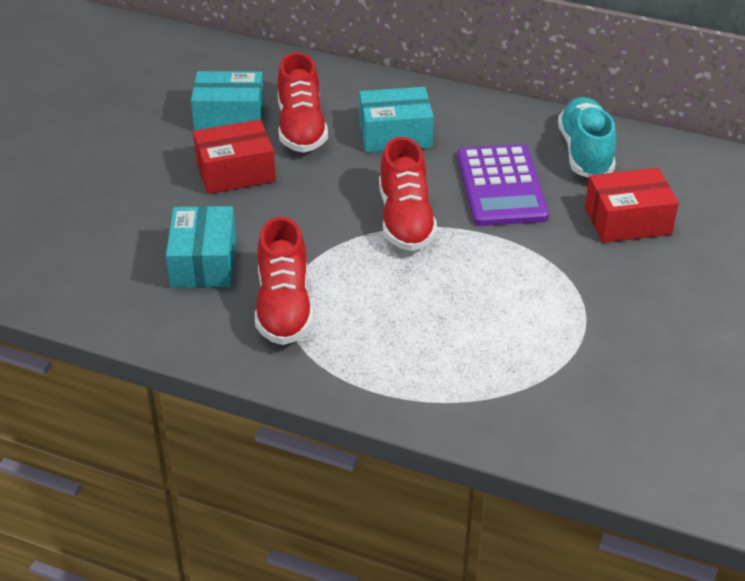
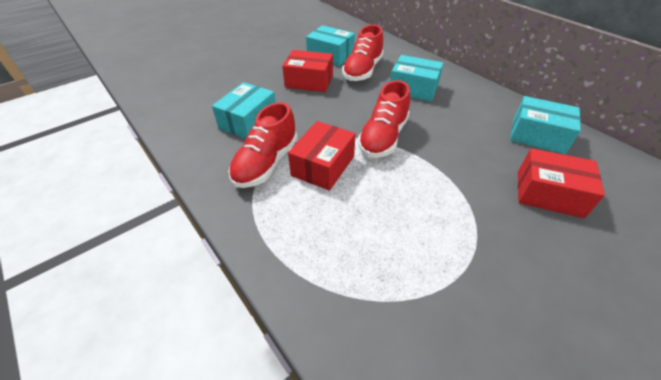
camera: 30 degrees right, 5 degrees up
purple calculator [457,144,549,226] -> none
turquoise shoe [558,97,616,177] -> turquoise box [510,96,581,154]
none -> red box [288,121,356,191]

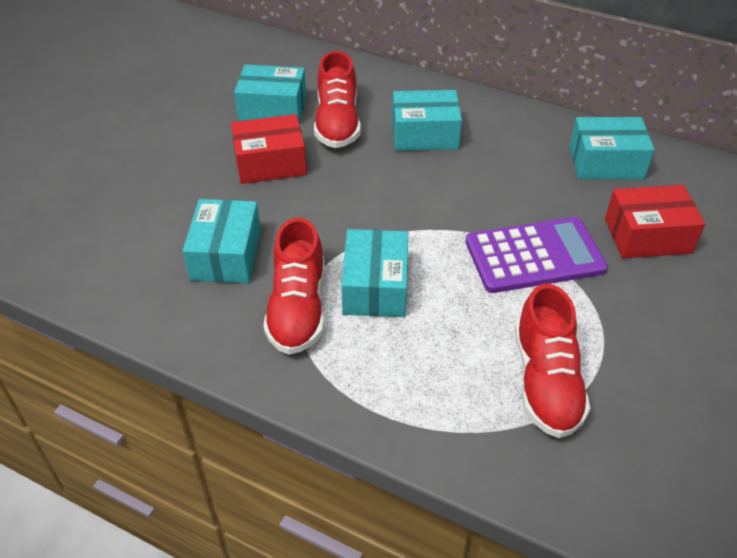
camera: 25 degrees left, 0 degrees up
red box [288,121,356,191] -> turquoise box [341,229,408,317]
red shoe [358,80,410,158] -> red shoe moved to [515,284,591,438]
none -> purple calculator [466,217,608,293]

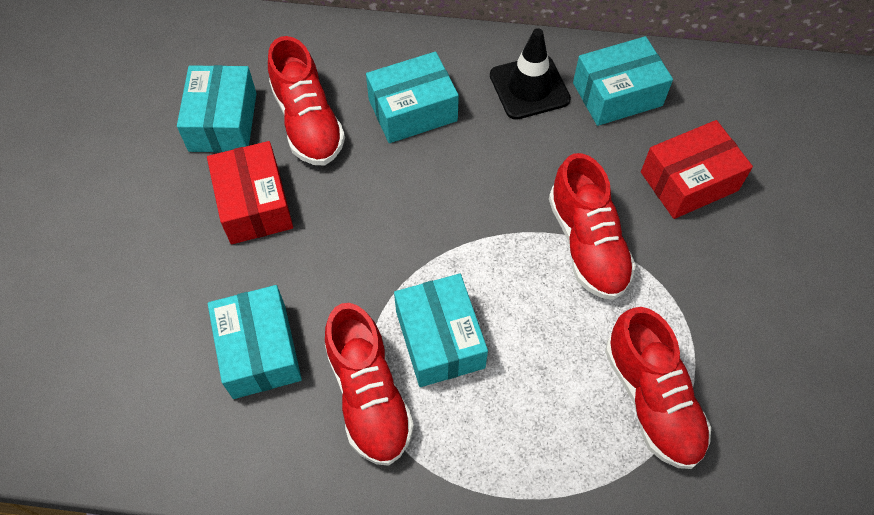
camera: 20 degrees left, 15 degrees up
red box [231,114,307,184] -> red box turned 75 degrees counterclockwise [207,141,293,244]
turquoise box [234,64,306,123] -> turquoise box turned 75 degrees counterclockwise [177,65,257,152]
purple calculator [466,217,608,293] -> red shoe [549,153,636,300]
none -> black traffic cone [490,28,571,120]

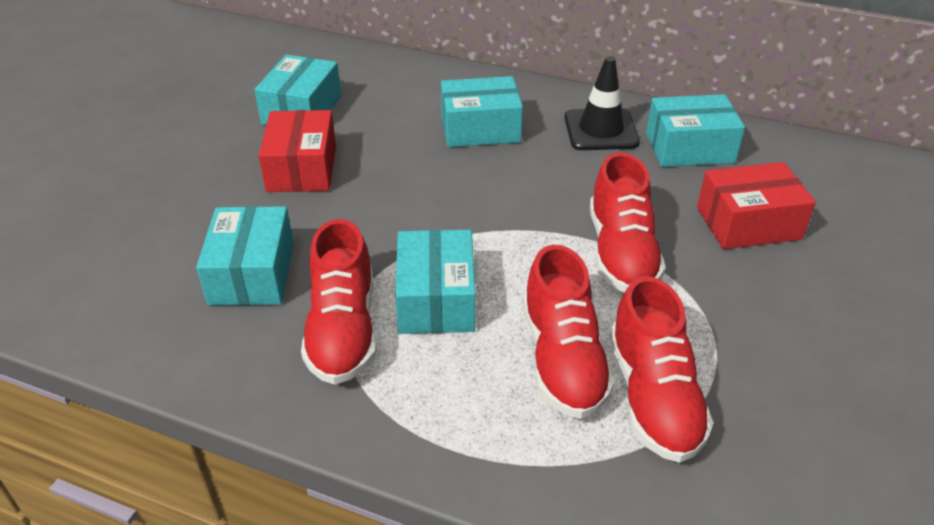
camera: 15 degrees right, 20 degrees down
red shoe [268,36,345,166] -> red shoe moved to [523,245,615,419]

